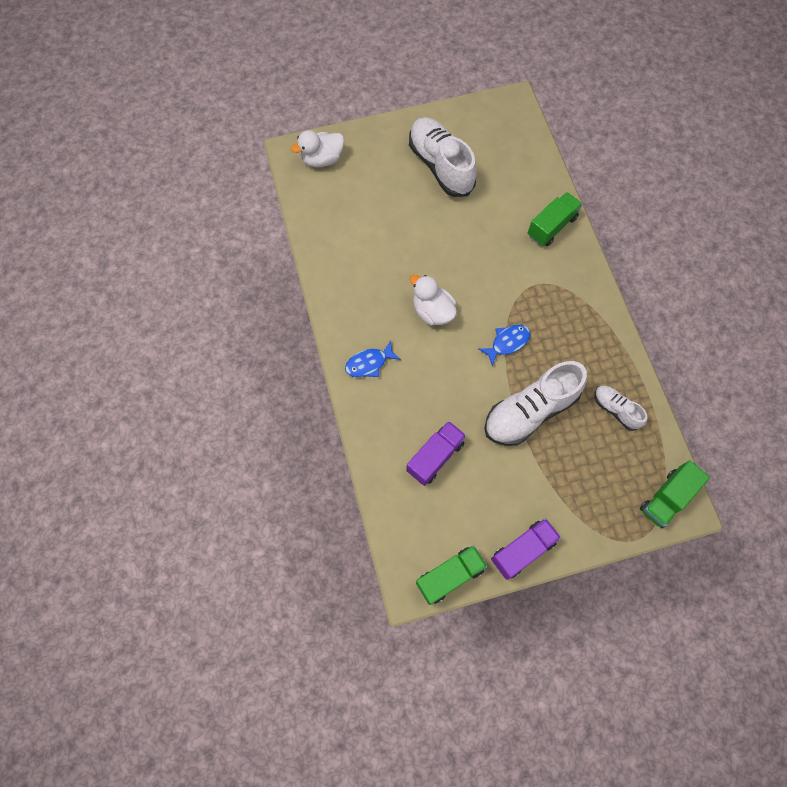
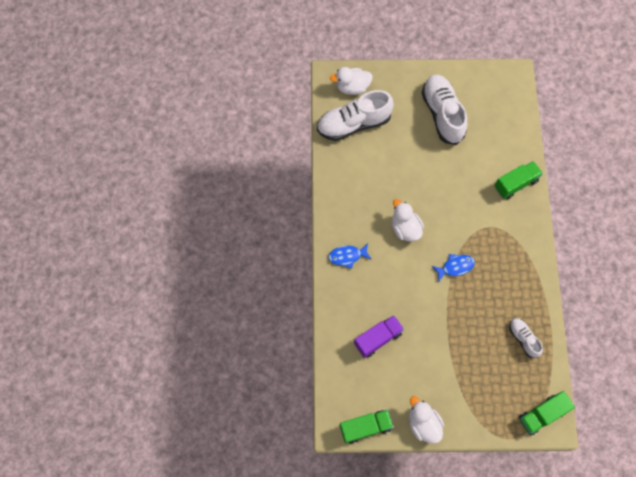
camera: 15 degrees right, 0 degrees up
white shoe [484,361,587,446] -> white shoe moved to [317,90,394,141]
purple truck [491,518,561,580] -> white duck [409,396,444,444]

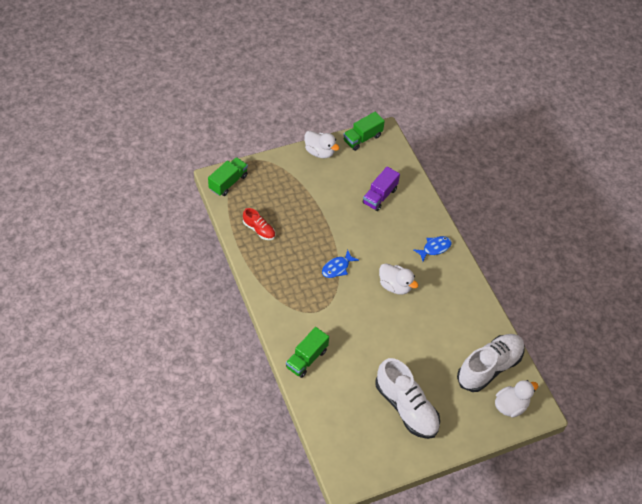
camera: 155 degrees right, 15 degrees down
white shoe [509,318,543,358] -> red shoe [243,208,275,240]

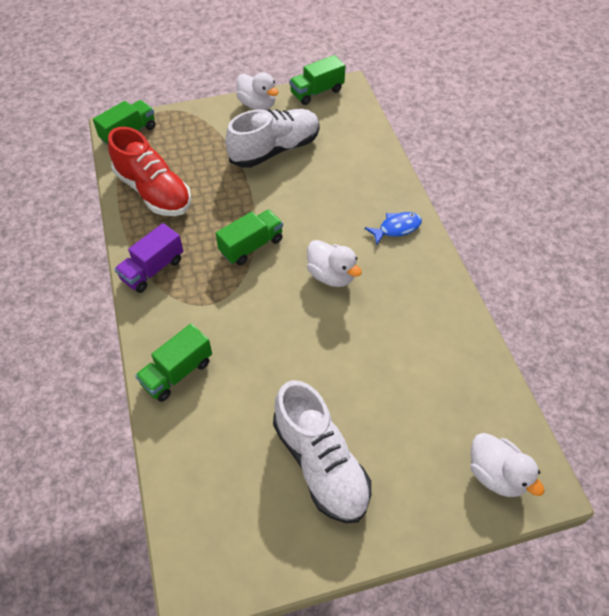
camera: 10 degrees right, 0 degrees up
red shoe [243,208,275,240] -> red shoe [108,127,191,216], size x1.94
blue fish [322,250,359,278] -> green truck [216,210,283,265]
purple truck [362,166,400,211] -> purple truck moved to [115,223,183,293]
white shoe [457,334,525,392] -> white shoe moved to [225,109,320,168]
white duck [495,380,538,418] -> white duck turned 75 degrees clockwise [470,433,545,497]

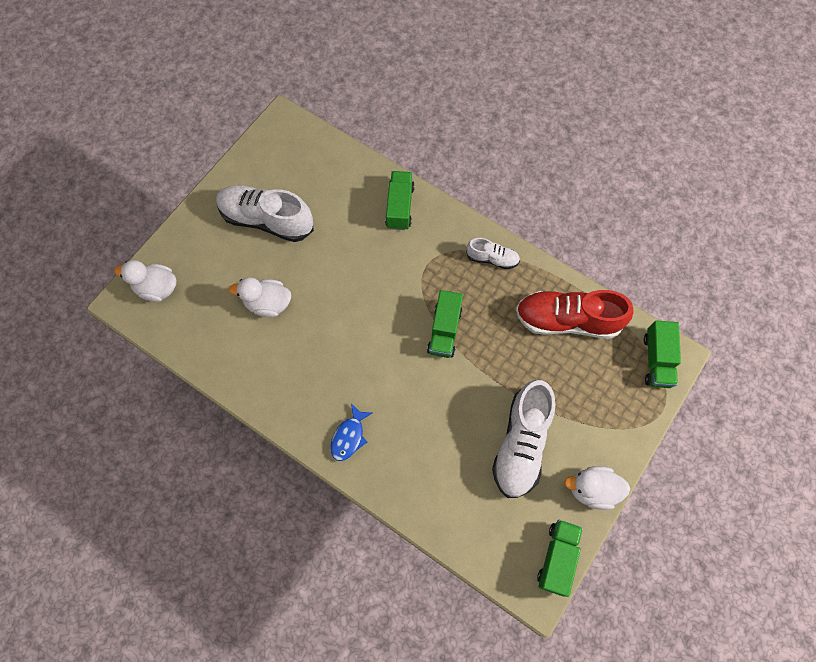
camera: 140 degrees right, 15 degrees up
purple truck [115,223,183,293] -> white shoe [466,238,520,269]
white duck [307,240,362,287] -> white duck moved to [229,277,291,317]

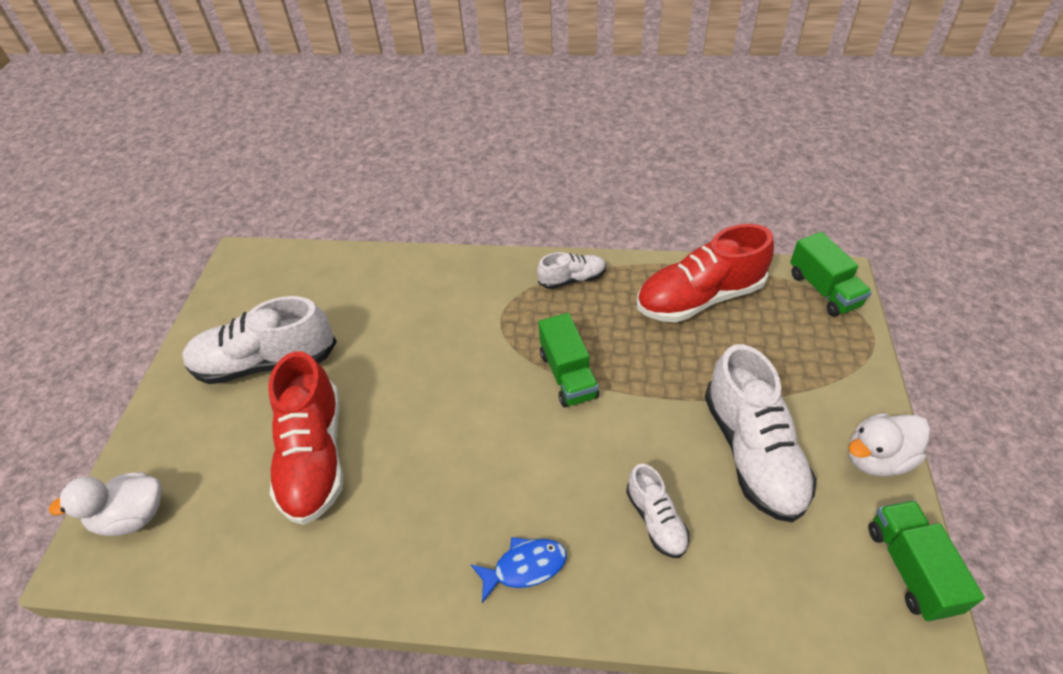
camera: 25 degrees left, 20 degrees down
white duck [229,277,291,317] -> red shoe [268,351,343,525]
blue fish [330,403,372,461] -> blue fish turned 105 degrees counterclockwise [471,537,567,603]
green truck [385,171,415,230] -> none
none -> white shoe [626,464,690,558]

